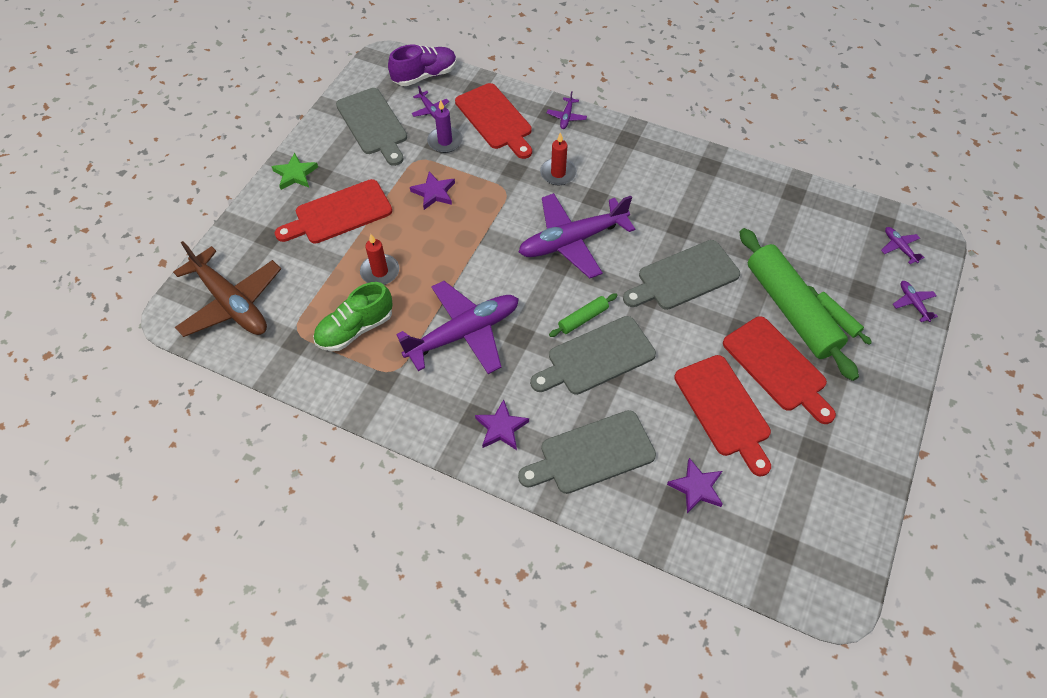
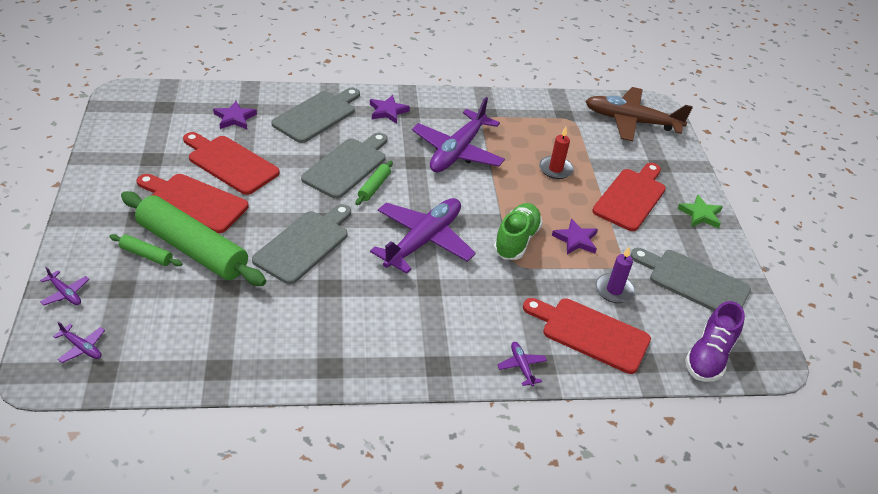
camera: 145 degrees right, 15 degrees down
green shoe [313,282,393,351] -> green shoe moved to [493,203,543,260]
purple plane [411,86,449,118] -> none
red candle [540,132,577,185] -> none

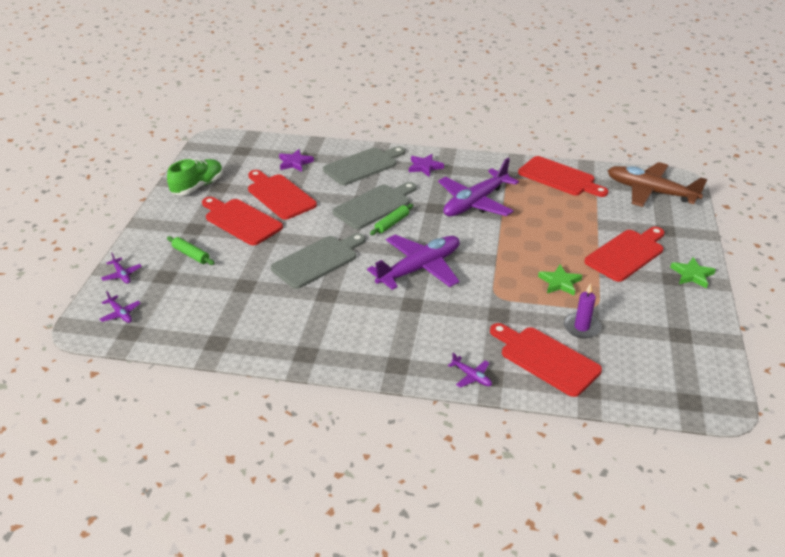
camera: 20 degrees right, 5 degrees down
green rolling pin [121,191,266,286] -> none
green shoe [493,203,543,260] -> green shoe moved to [167,159,223,195]
purple plane [497,342,547,387] -> purple plane turned 135 degrees clockwise [448,353,492,388]
red candle [539,127,574,179] -> none
purple star [552,218,598,254] -> green star [538,265,582,295]
grey cutting board [630,248,751,311] -> none
purple shoe [685,301,745,382] -> none
none -> red cutting board [518,156,609,197]

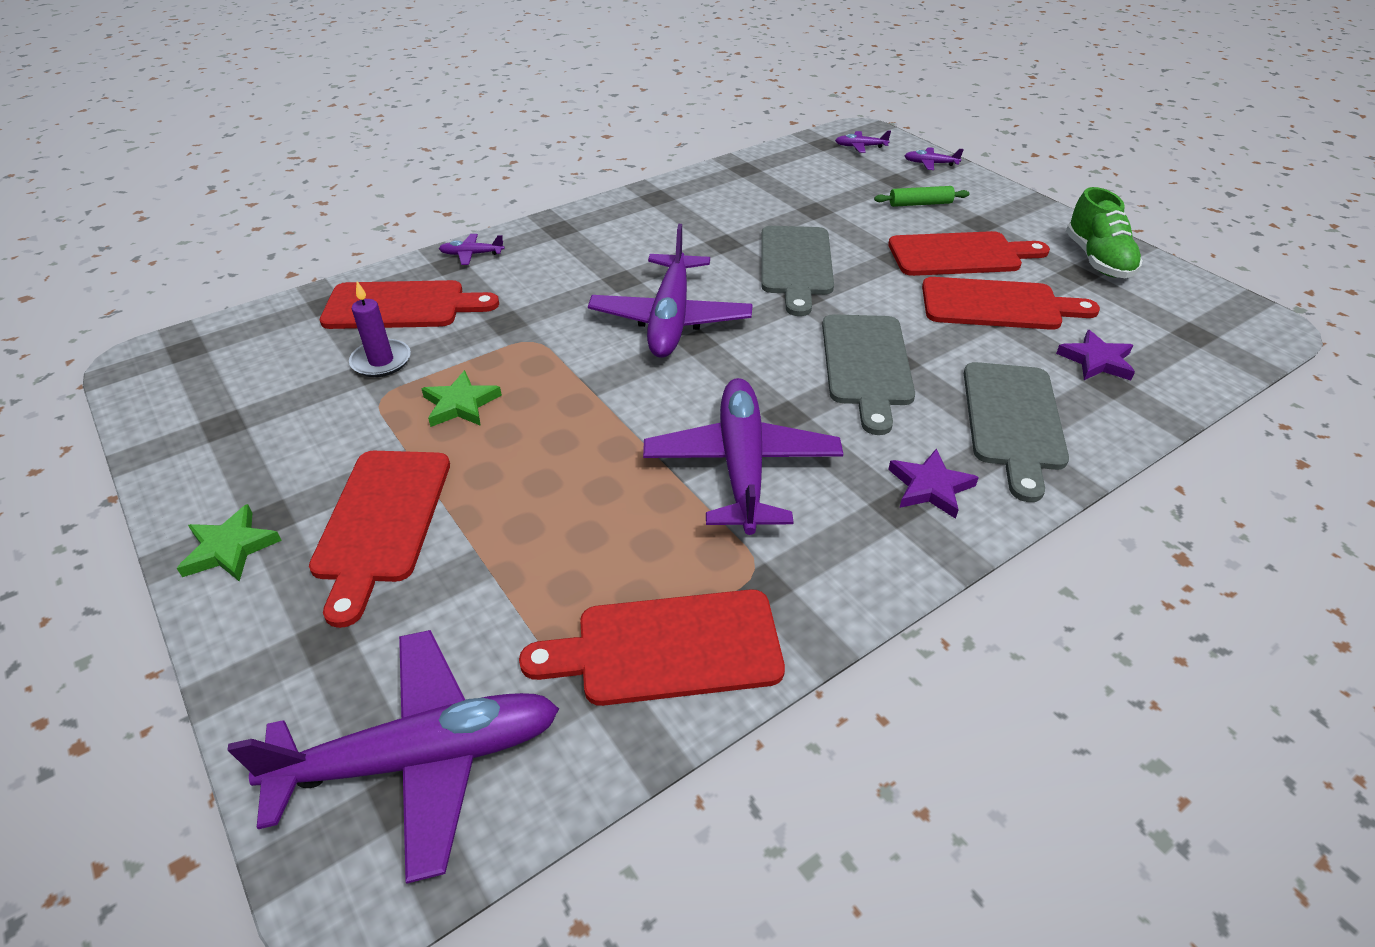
camera: 135 degrees right, 5 degrees up
green rolling pin [370,204,413,235] -> none
brown plane [607,162,707,207] -> purple plane [228,630,559,884]

